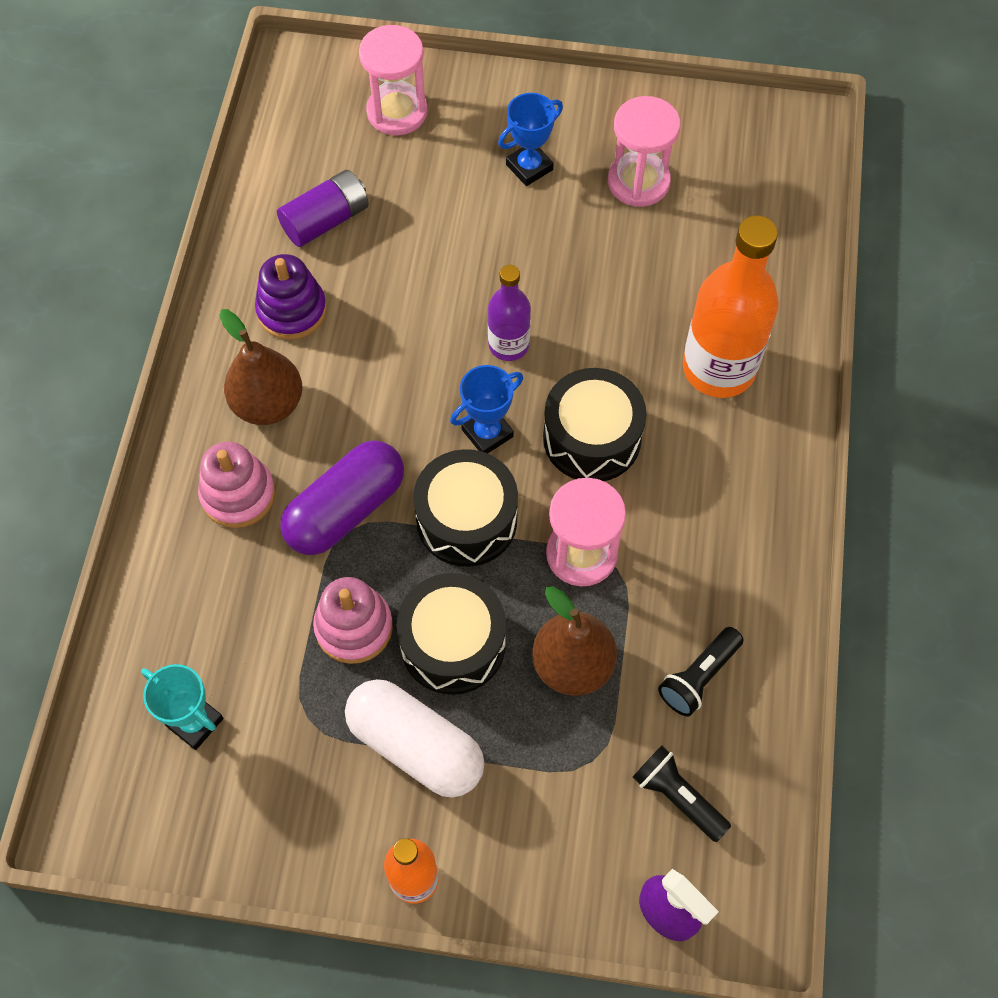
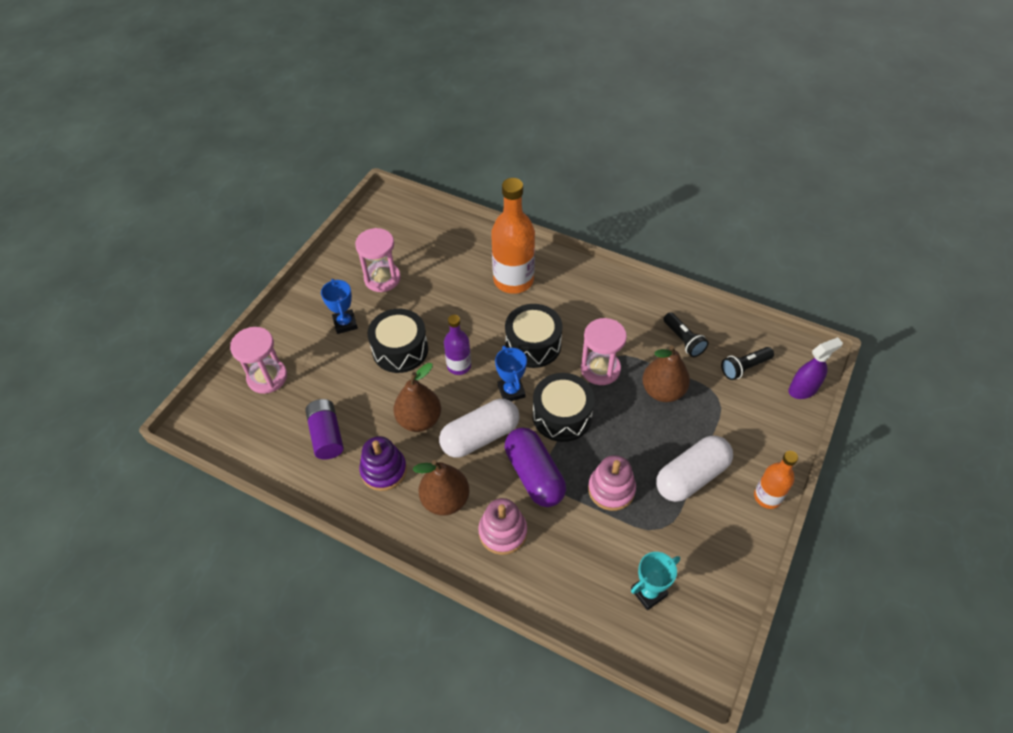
camera: 70 degrees left, 10 degrees down
black drum [397,573,506,695] -> black drum moved to [367,309,428,373]
none -> brown pear [394,363,441,432]
none -> white capsule [439,399,520,458]

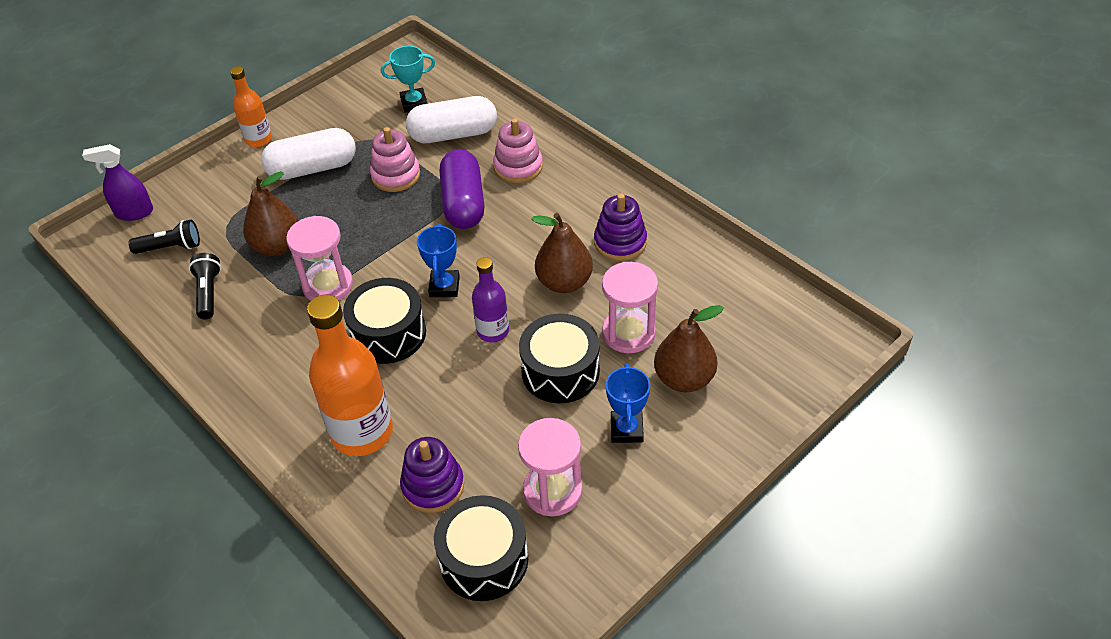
camera: 160 degrees left, 5 degrees down
pink hourglass [230,327,287,394] -> pink hourglass moved to [602,262,658,353]
purple battery [305,399,344,459] -> none
brown pear [413,460,470,515] -> brown pear moved to [654,305,724,392]
white capsule [439,399,520,458] -> white capsule moved to [406,96,497,143]
black drum [533,373,595,442] -> black drum moved to [434,495,528,601]
none -> purple stacking toy [400,437,464,513]

